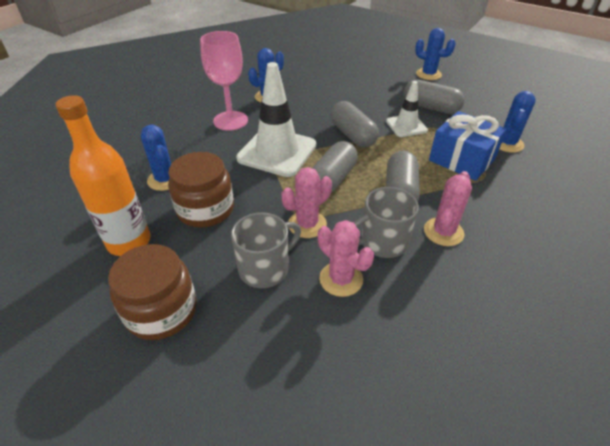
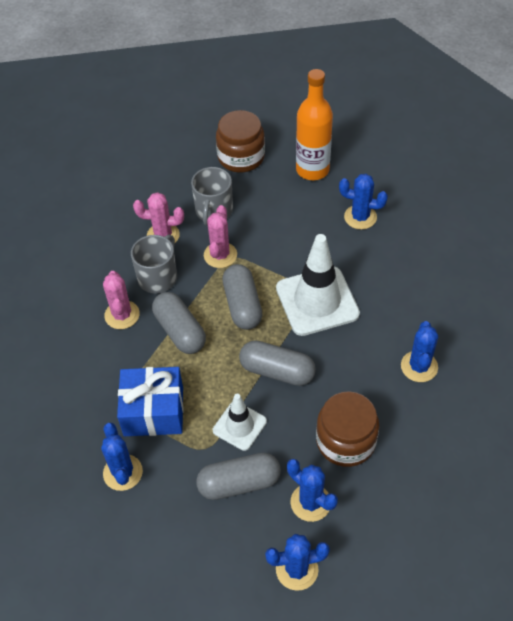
camera: 140 degrees right, 10 degrees up
brown jar [168,152,234,228] -> brown jar moved to [316,391,379,467]
pink goblet [200,31,248,131] -> none
none -> blue cactus [287,459,338,522]

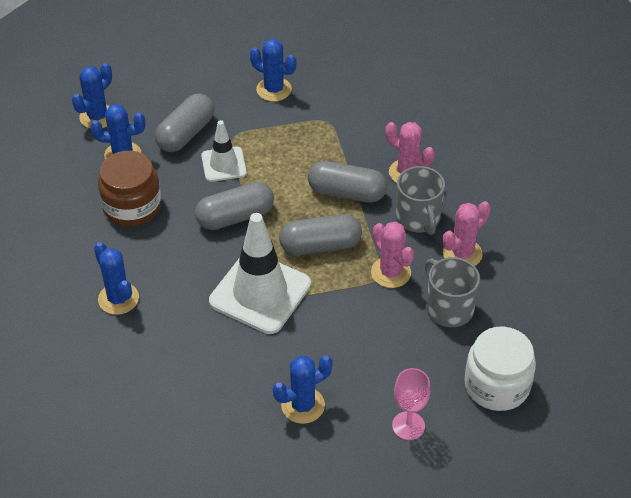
camera: 135 degrees right, 5 degrees down
blue gift [117,367,184,436] -> none
brown jar [216,110,265,172] -> white jar [464,326,536,411]
grey capsule [223,264,262,330] -> grey capsule turned 45 degrees counterclockwise [279,214,362,255]
orange bottle [296,69,333,180] -> pink goblet [392,368,430,440]

